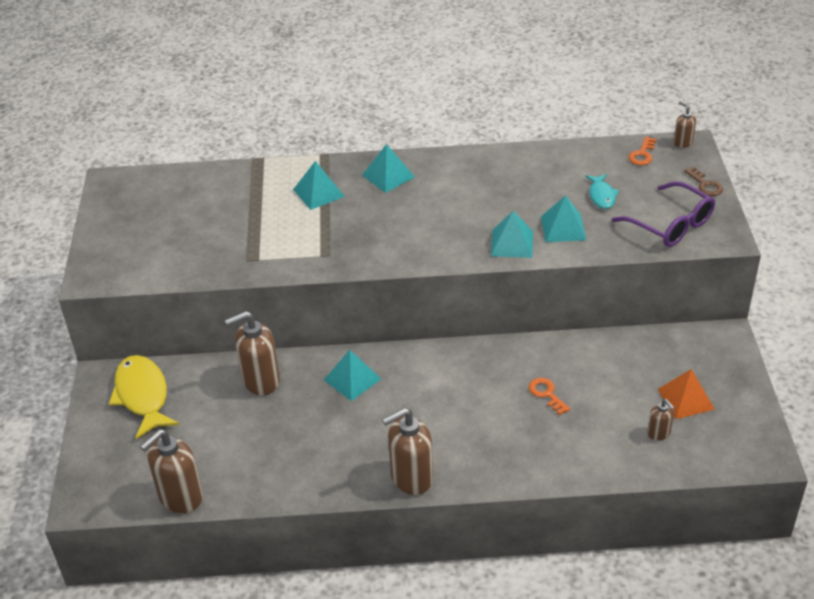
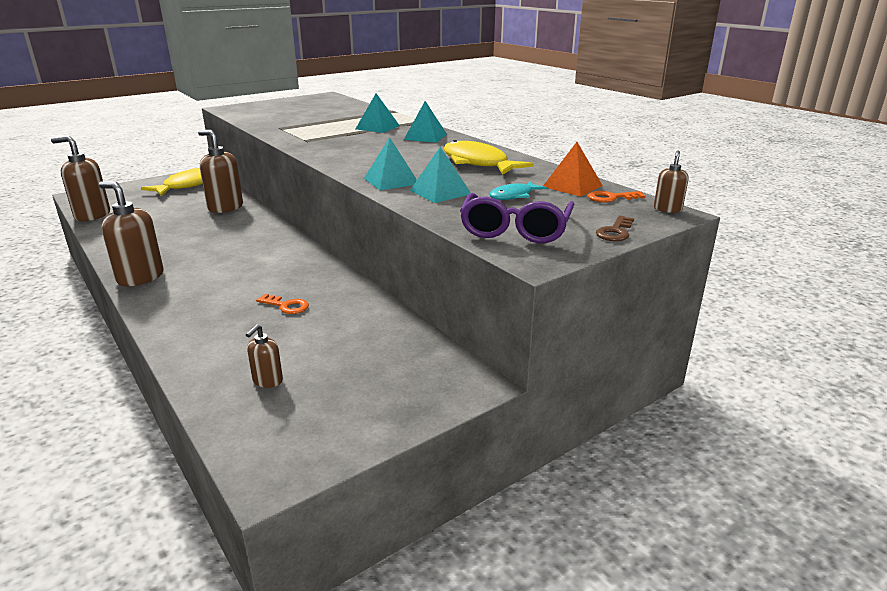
camera: 55 degrees right, 15 degrees down
turquoise pyramid [324,350,381,401] -> none
orange key [529,378,570,415] -> orange key turned 90 degrees clockwise [256,294,309,314]
orange pyramid [658,369,715,419] -> orange pyramid moved to [543,142,603,197]
none -> yellow fish [443,140,534,175]

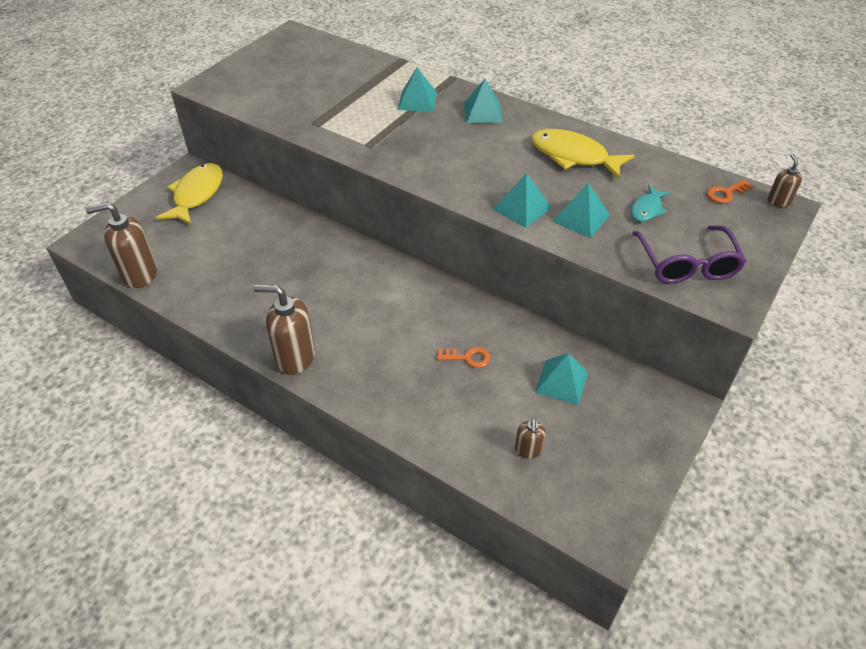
camera: 20 degrees left, 20 degrees up
brown soap dispenser [198,130,243,213] -> none
orange pyramid [543,142,603,197] -> none
brown key [596,216,634,241] -> none
none -> turquoise pyramid [535,353,588,405]

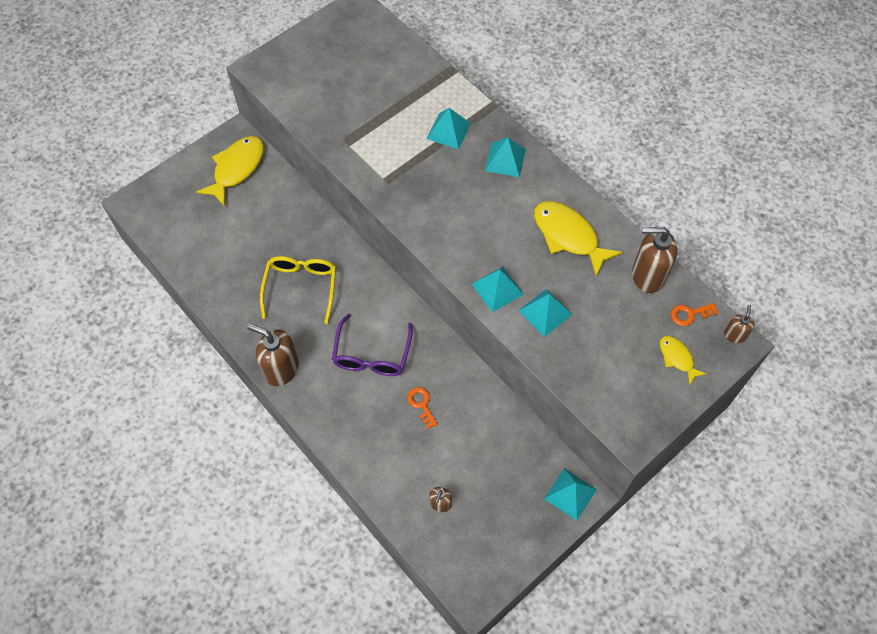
camera: 15 degrees right, 15 degrees up
brown soap dispenser [85,202,157,288] -> brown soap dispenser moved to [632,227,677,293]
orange key [437,347,491,368] -> orange key turned 135 degrees counterclockwise [407,387,438,429]
turquoise pyramid [535,353,588,405] -> turquoise pyramid moved to [544,468,597,520]
turquoise fish [631,185,670,222] -> none
purple glasses [632,226,746,284] -> purple glasses moved to [332,314,413,376]
none -> yellow glasses [260,256,336,324]
none -> yellow fish [660,336,707,385]

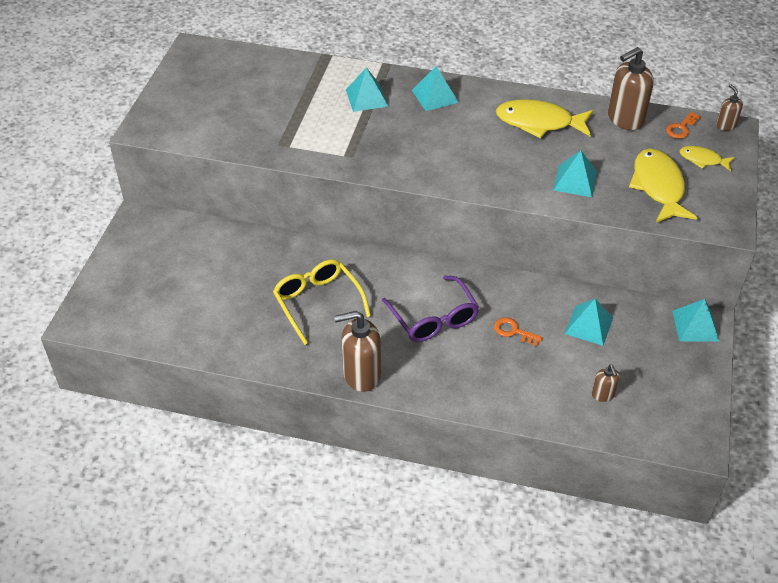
camera: 35 degrees left, 15 degrees down
yellow fish [196,136,264,207] -> yellow fish moved to [629,148,698,223]
turquoise pyramid [472,266,524,312] -> turquoise pyramid moved to [565,299,613,346]

